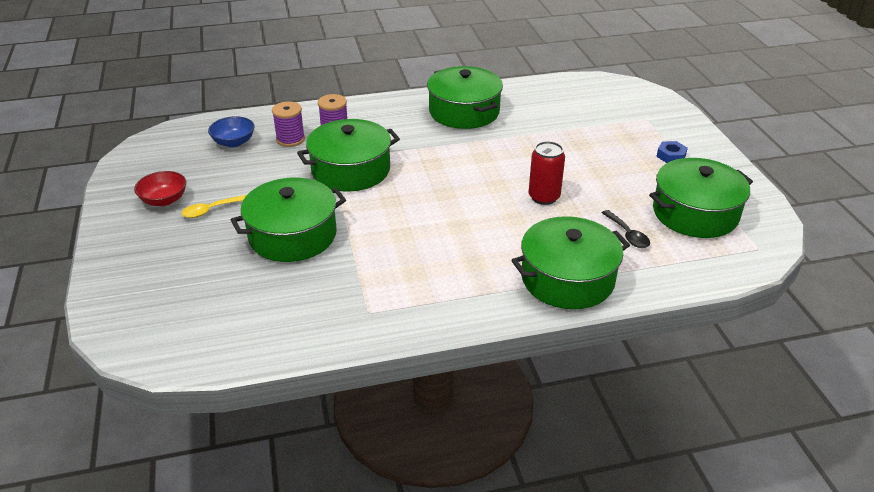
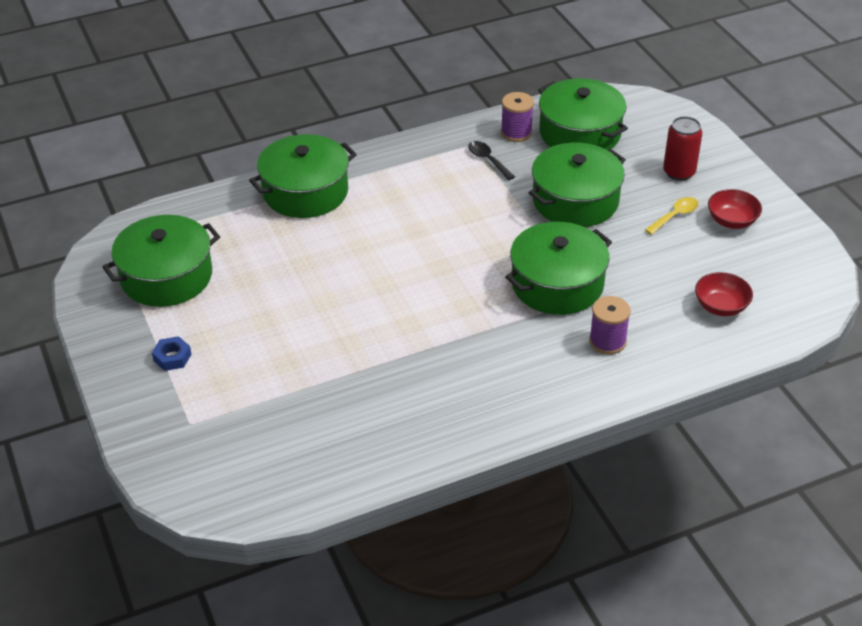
camera: 170 degrees right, 5 degrees up
blue bowl [208,116,255,147] -> red bowl [695,272,753,316]
purple spool [272,101,305,147] -> purple spool moved to [501,92,534,142]
green pot [427,66,503,129] -> green pot moved to [538,78,628,150]
red can [529,141,565,205] -> red can moved to [663,116,703,181]
black spoon [602,210,650,248] -> black spoon moved to [468,141,515,180]

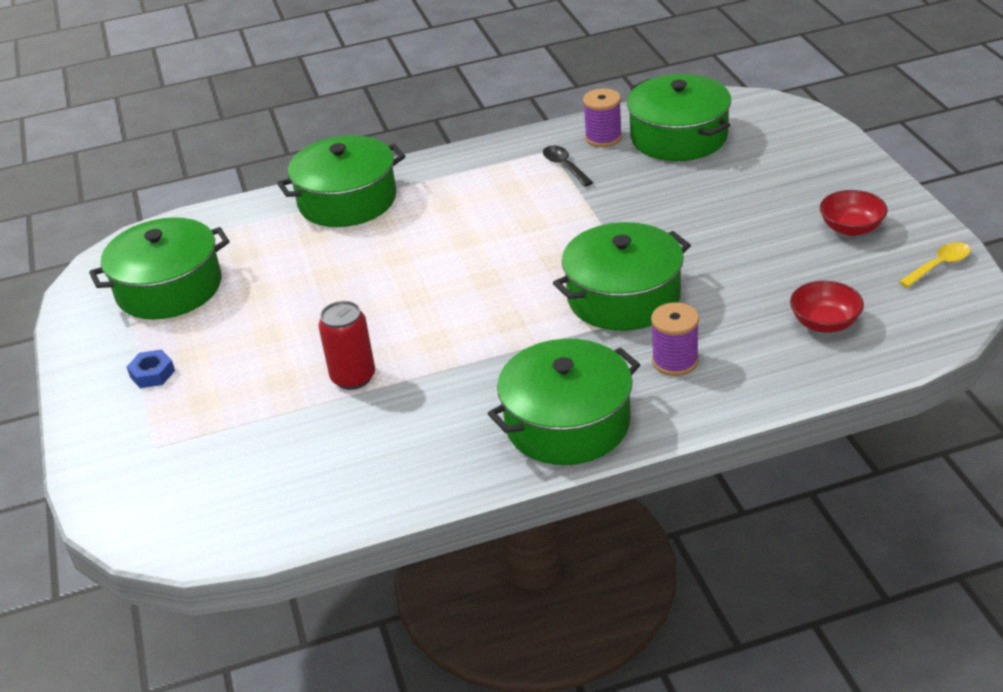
camera: 10 degrees right, 5 degrees down
green pot [529,143,626,227] -> green pot moved to [488,339,640,465]
yellow spoon [645,197,699,235] -> yellow spoon moved to [899,242,971,288]
red can [663,116,703,181] -> red can moved to [318,301,375,390]

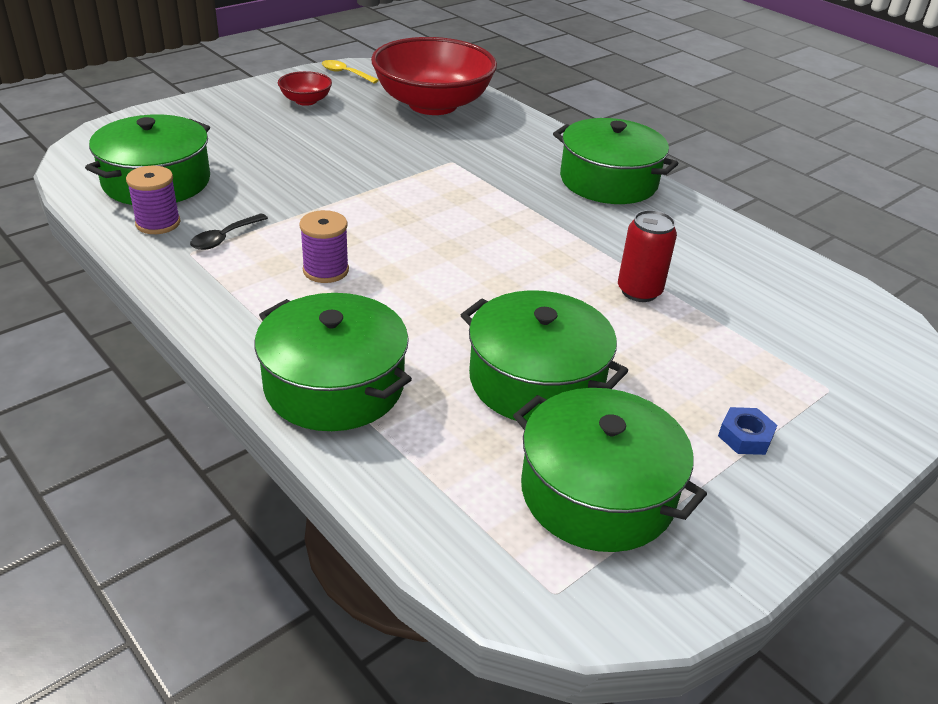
camera: 120 degrees left, 0 degrees up
green pot [553,222,691,331] -> green pot moved to [461,290,628,421]
purple spool [651,303,699,376] -> purple spool moved to [299,210,349,283]
red bowl [790,281,864,332] -> red bowl [371,37,497,115], size x2.32

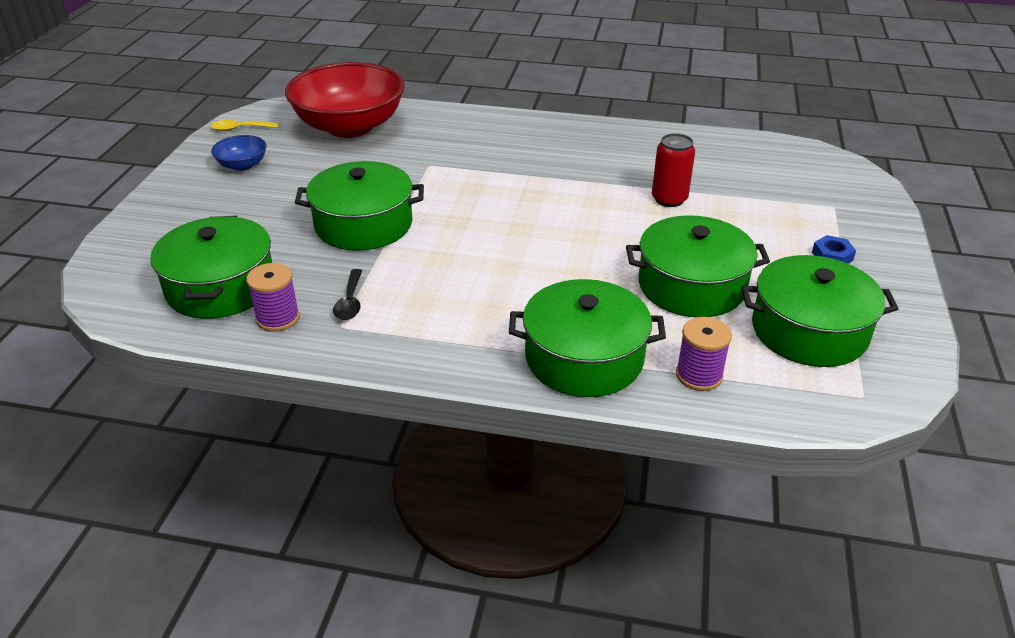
camera: 35 degrees left, 0 degrees up
red bowl [278,71,332,106] -> blue bowl [211,135,266,171]
purple spool [299,210,349,283] -> purple spool moved to [676,317,732,391]
green pot [553,118,679,204] -> green pot moved to [295,161,424,251]

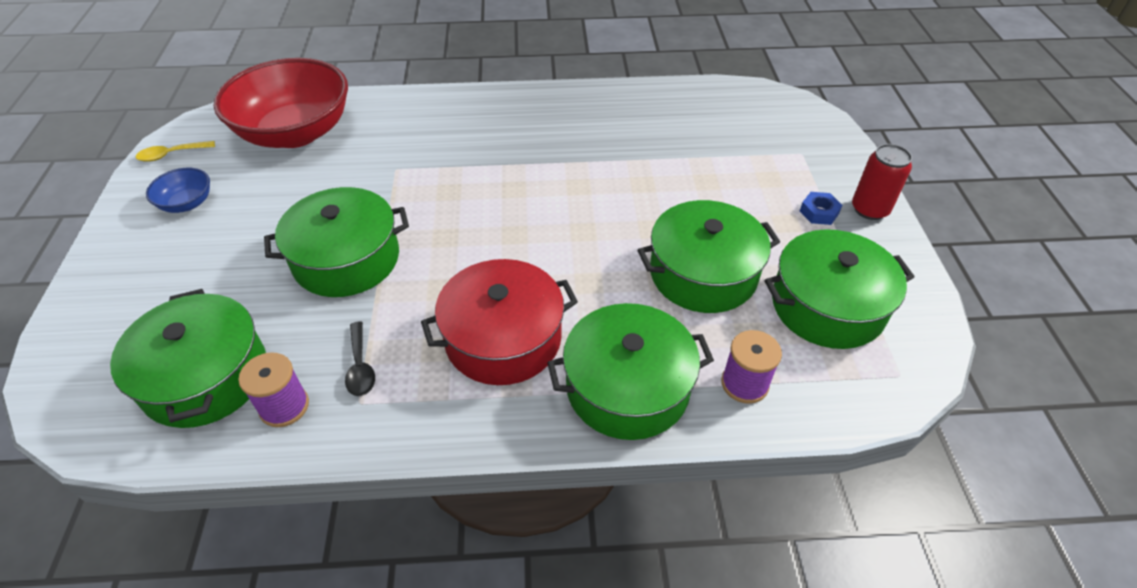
camera: 15 degrees left, 10 degrees up
red can [652,133,695,207] -> red can moved to [852,144,912,220]
none -> red pot [421,259,578,385]

